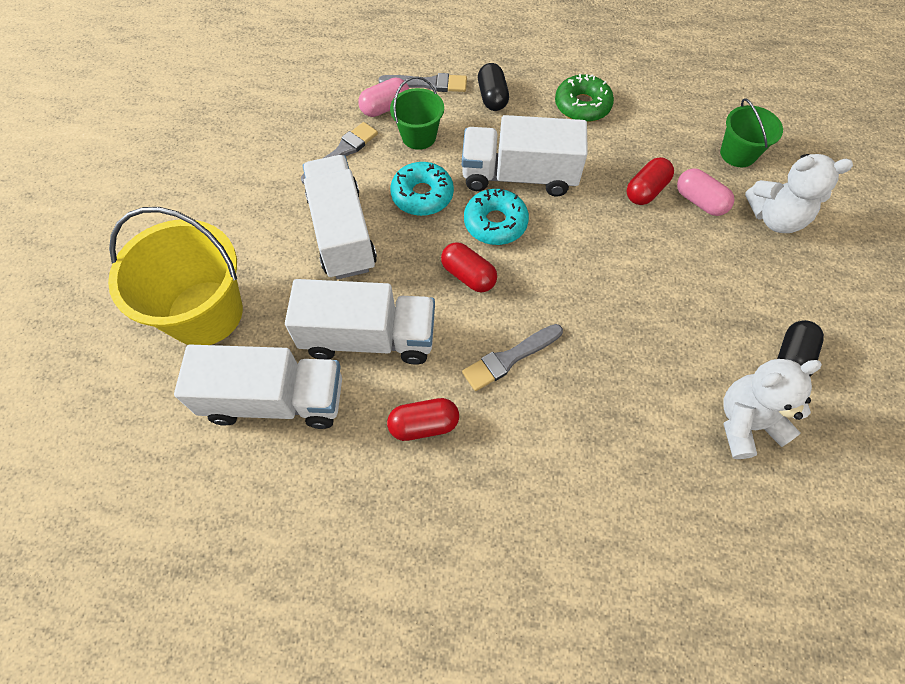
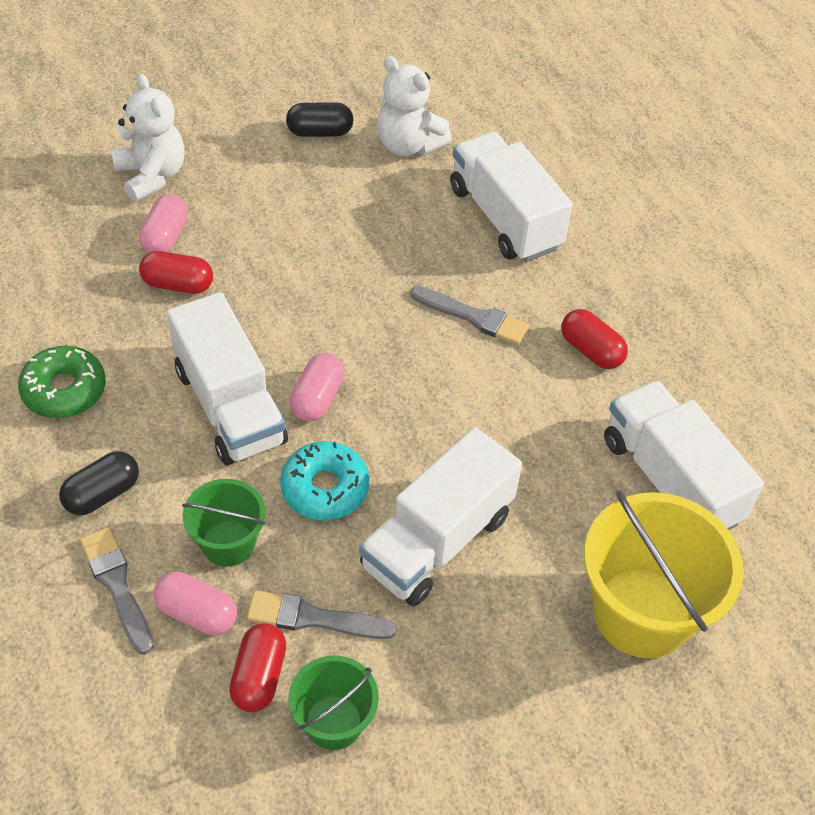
camera: 125 degrees left, 10 degrees down
white truck [285,279,435,365] -> white truck moved to [450,132,573,262]
red capsule [441,242,497,293] -> red capsule moved to [229,623,286,712]
turquoise donut [464,189,529,245] -> pink capsule [290,353,344,421]
green bucket [720,98,783,167] -> green bucket moved to [289,655,379,750]

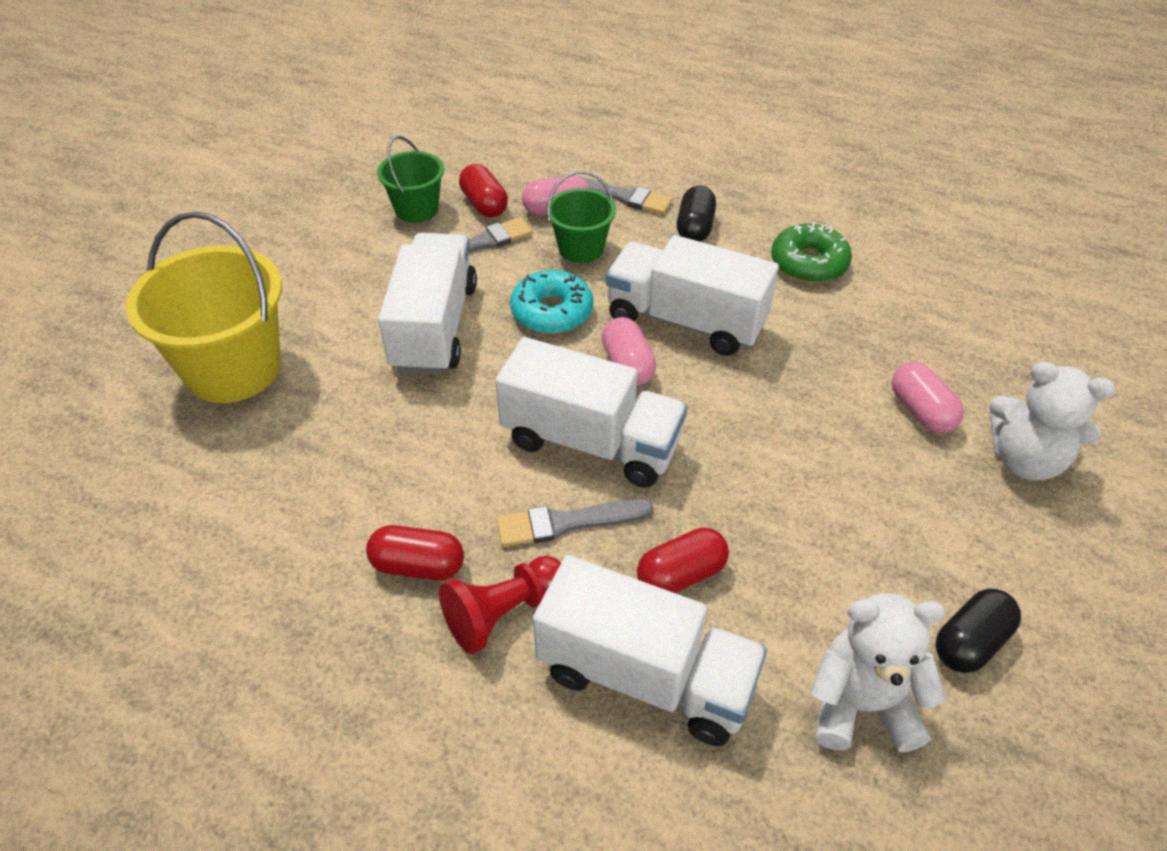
camera: 145 degrees right, 5 degrees down
red capsule [139,251,213,294] -> red capsule moved to [637,527,729,593]
white truck [604,380,764,530] -> white truck moved to [495,337,687,488]
none -> red pawn [439,556,561,654]

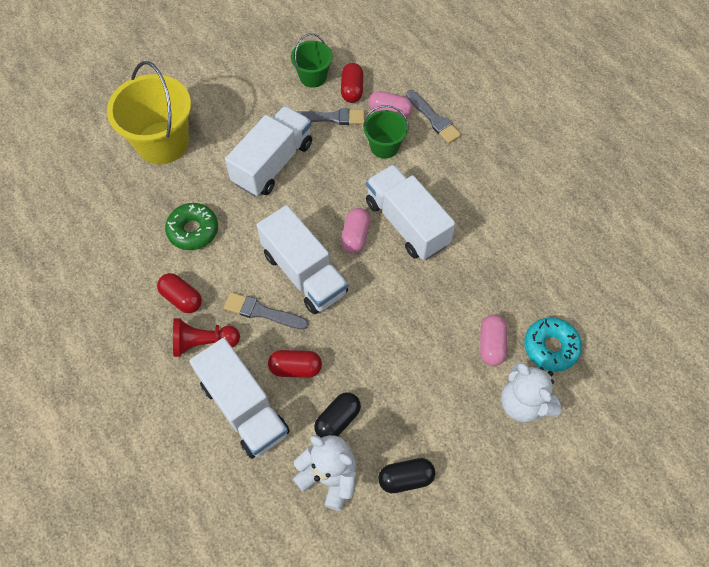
camera: 30 degrees right, 15 degrees up
turquoise donut [510,270,593,334] -> turquoise donut moved to [524,317,582,372]
black capsule [677,186,716,242] -> black capsule moved to [314,392,361,438]
green donut [771,222,852,283] -> green donut moved to [165,203,218,250]

